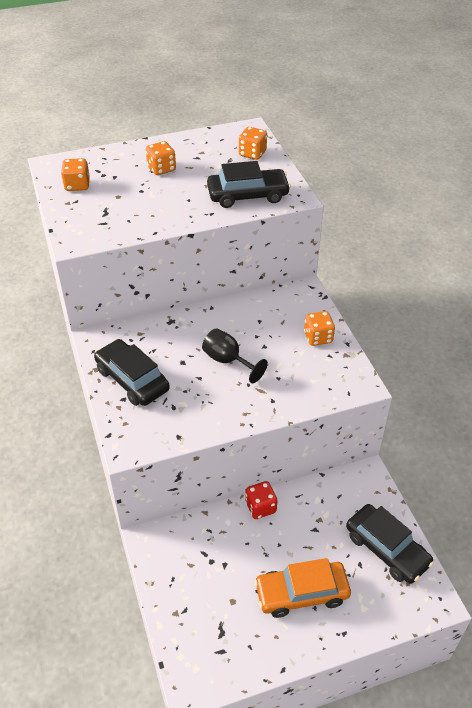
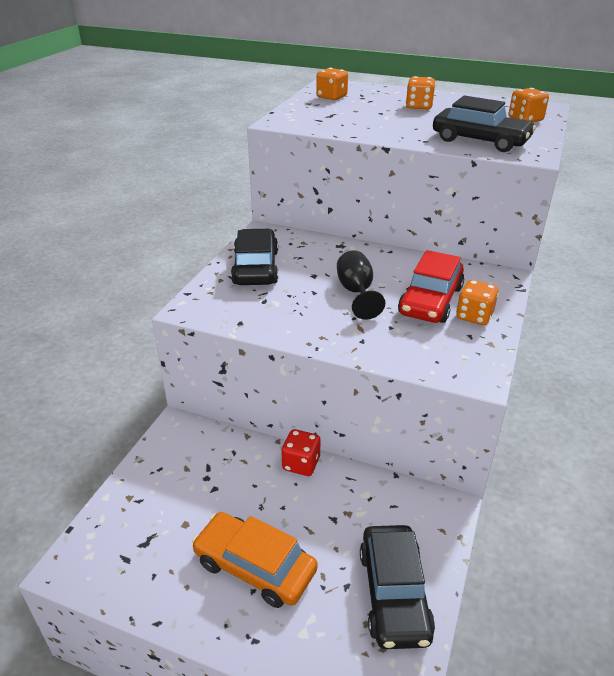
camera: 40 degrees right, 10 degrees down
none -> red car [398,250,464,323]

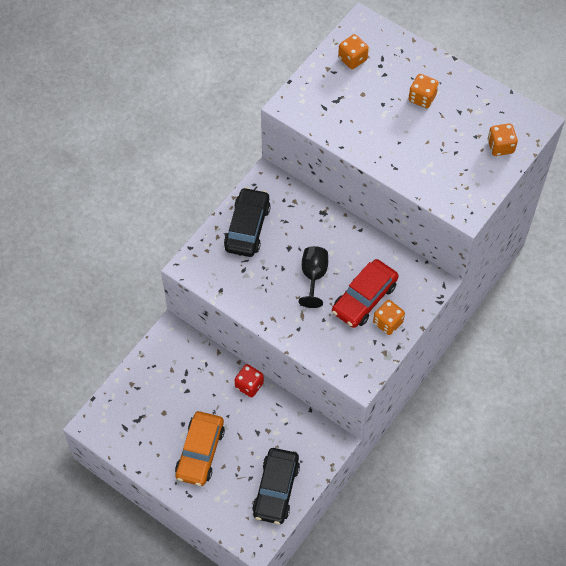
camera: 15 degrees right, 25 degrees up
orange car [192,512,318,608] -> orange car turned 120 degrees counterclockwise [175,411,225,486]
black car [433,95,536,152] -> none

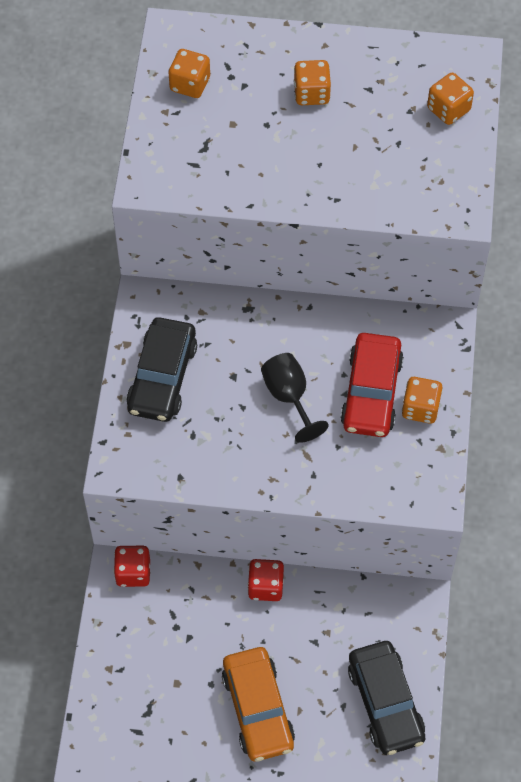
camera: 30 degrees left, 0 degrees up
black car [224,187,271,257] -> black car turned 150 degrees counterclockwise [126,317,197,422]
none -> red dice [114,546,150,587]

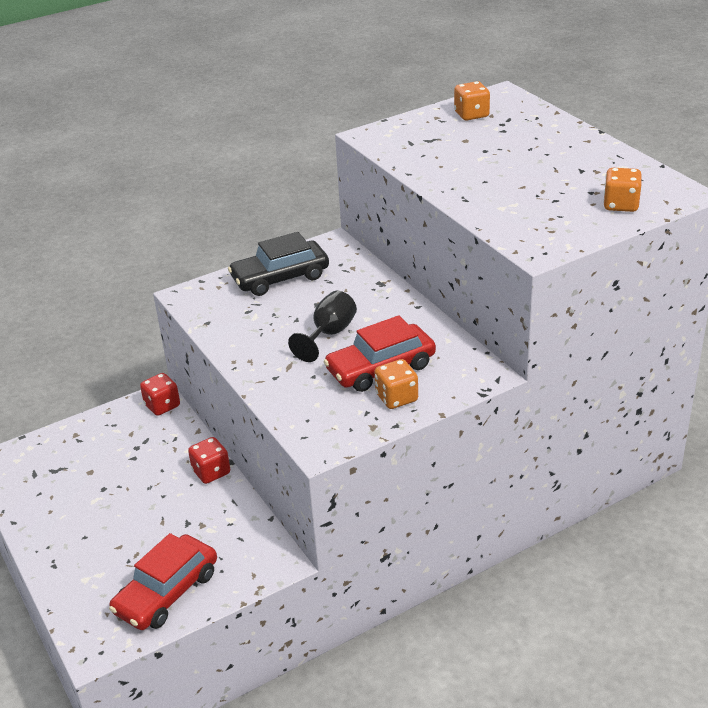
camera: 55 degrees right, 25 degrees down
orange car [222,647,295,762] -> none
orange dice [294,60,331,105] -> none
black car [348,641,425,755] -> red car [109,533,217,630]

